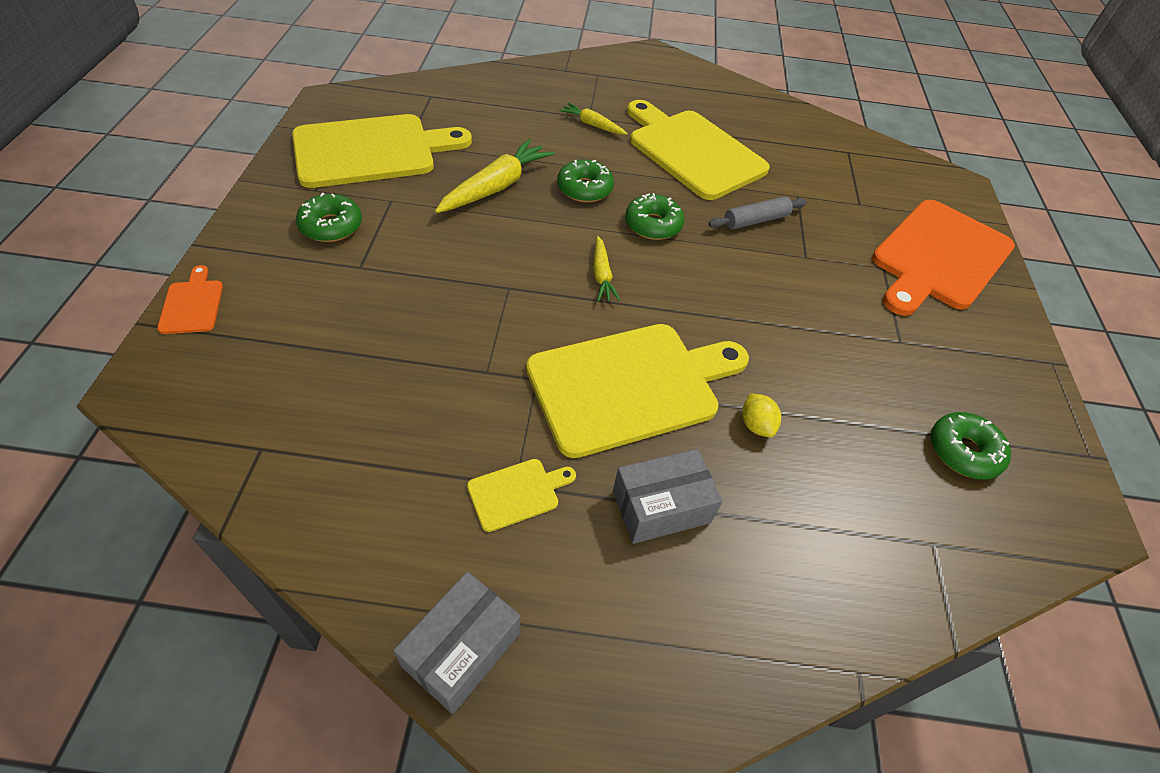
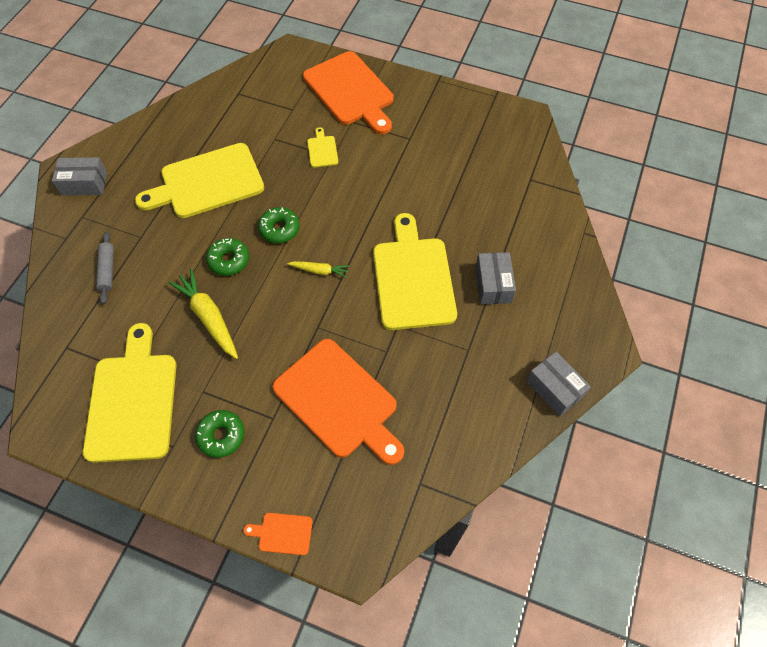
camera: 70 degrees left, 10 degrees up
yellow cutting board [467,459,576,532] -> yellow cutting board moved to [307,127,338,168]
yellow carrot [559,103,628,135] -> none
grey rolling pin [708,196,807,229] -> grey rolling pin moved to [96,232,114,304]
yellow lemon [742,393,781,437] -> none
green donut [931,412,1011,480] -> none
none -> grey box [52,157,107,196]
none -> orange cutting board [273,339,404,465]

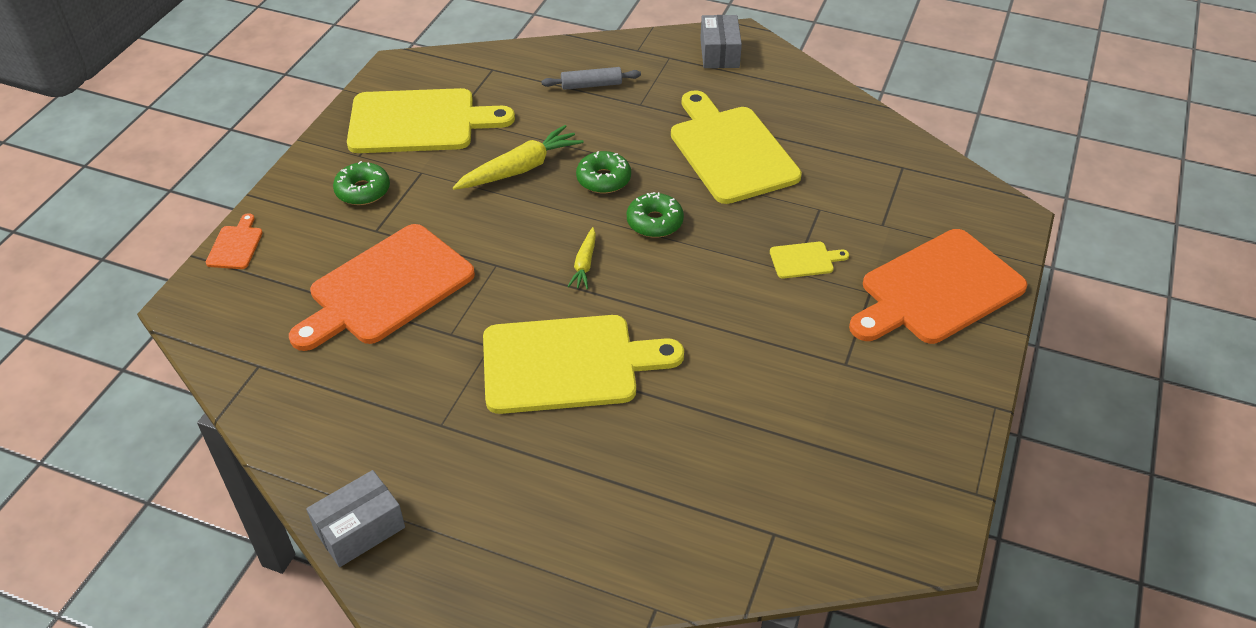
camera: 90 degrees right, 15 degrees down
grey box [475,252,516,304] -> none

